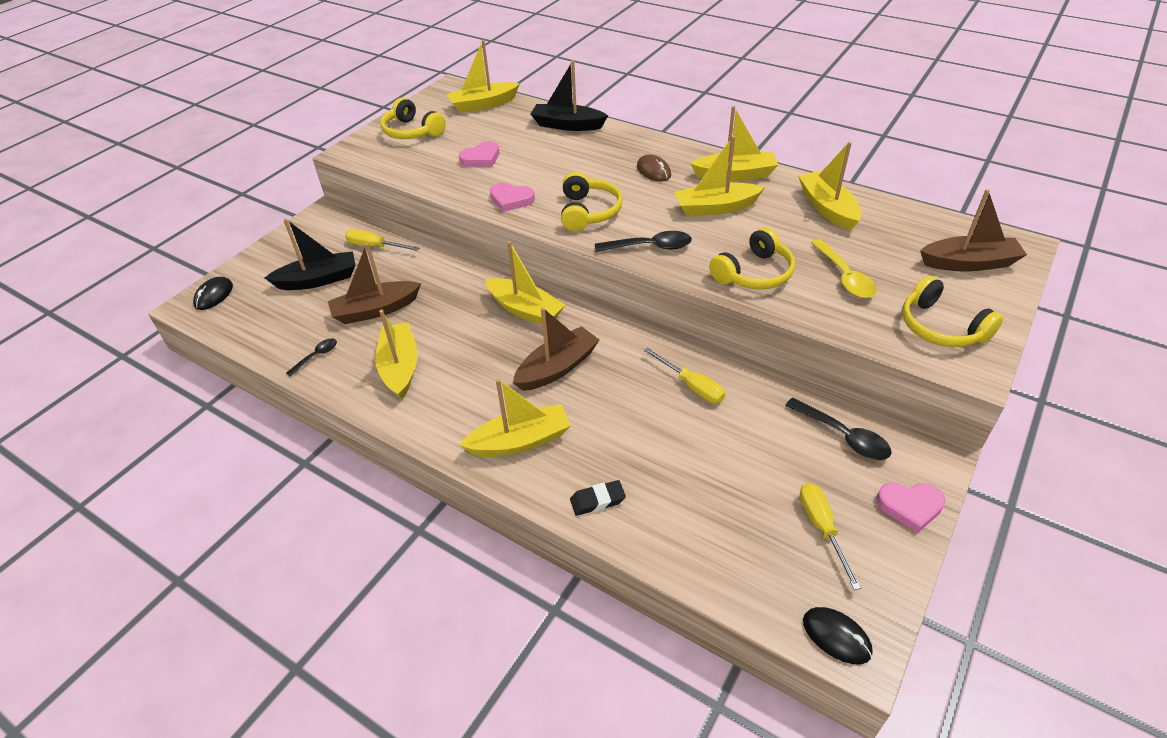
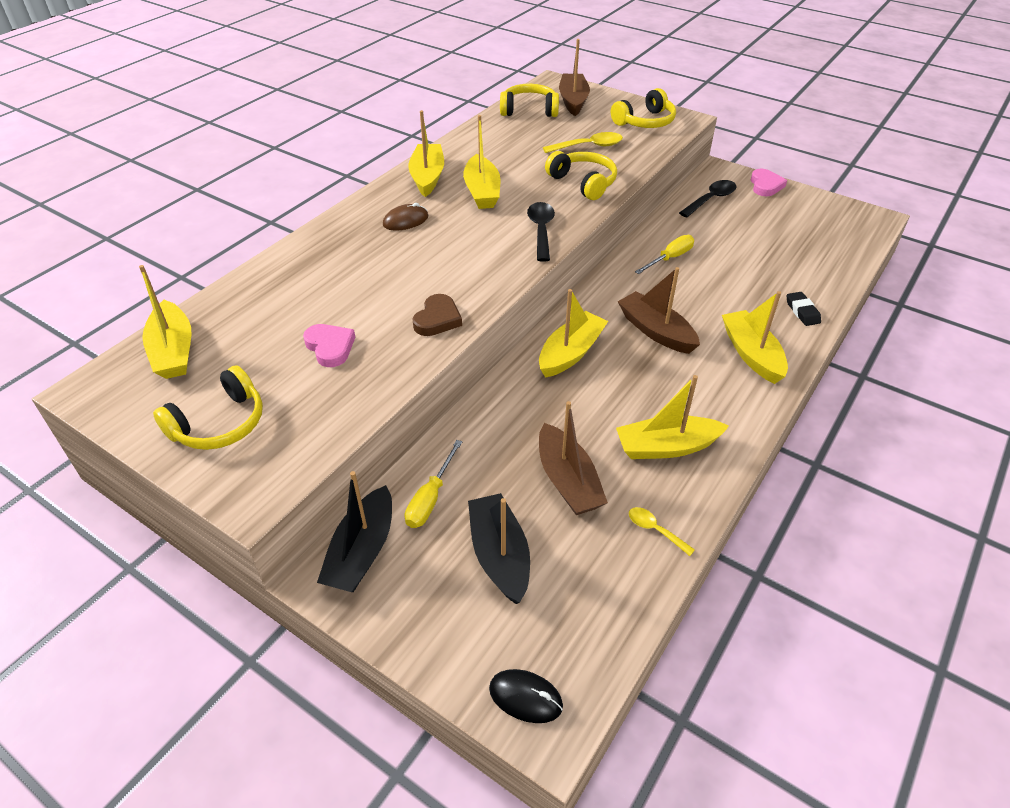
camera: 90 degrees left, 0 degrees up
black spoon [286,338,337,377] -> yellow spoon [629,507,695,556]
pink heart [490,182,535,212] -> brown heart [412,294,462,336]
black boat [531,61,608,131] -> black boat moved to [317,471,392,592]
yellow headphones [561,172,623,231] -> yellow headphones moved to [500,84,559,117]
yellow boat [798,142,861,230] -> none
yellow screwdriver [800,483,861,590] -> none
black mouse [803,607,873,664] -> none

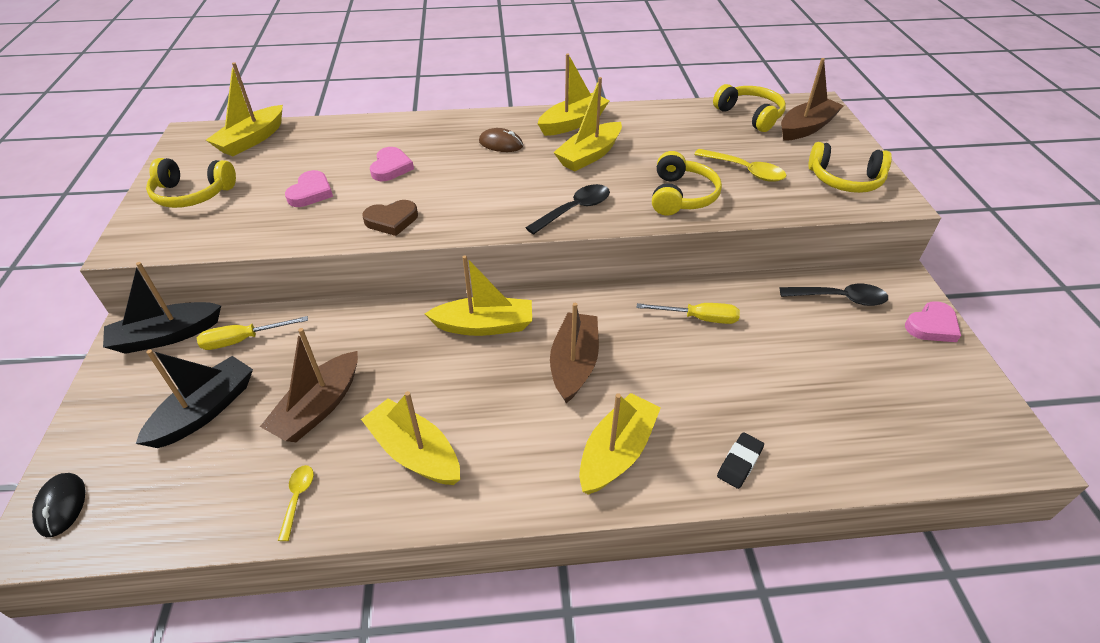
camera: 50 degrees right, 0 degrees up
none -> pink heart [370,147,414,181]

